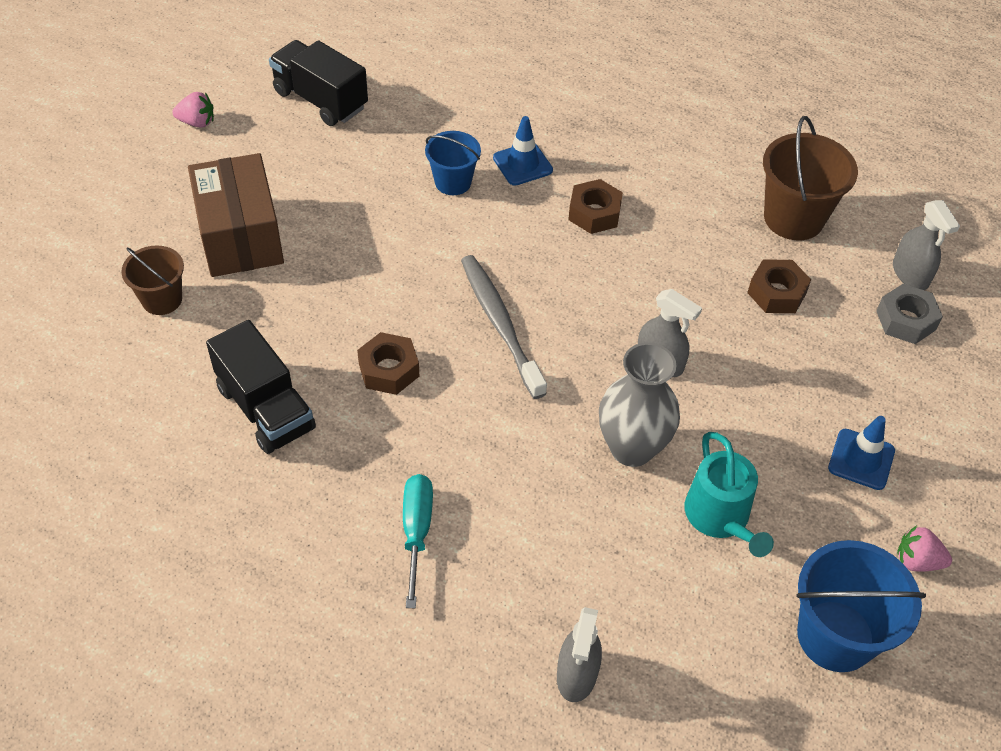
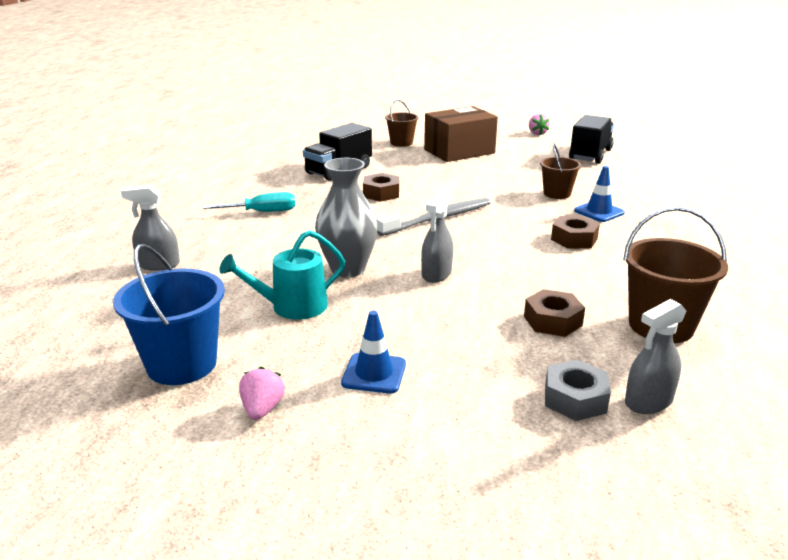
camera: 80 degrees right, 25 degrees down
blue bucket [425,131,481,195] -> brown bucket [540,143,581,199]

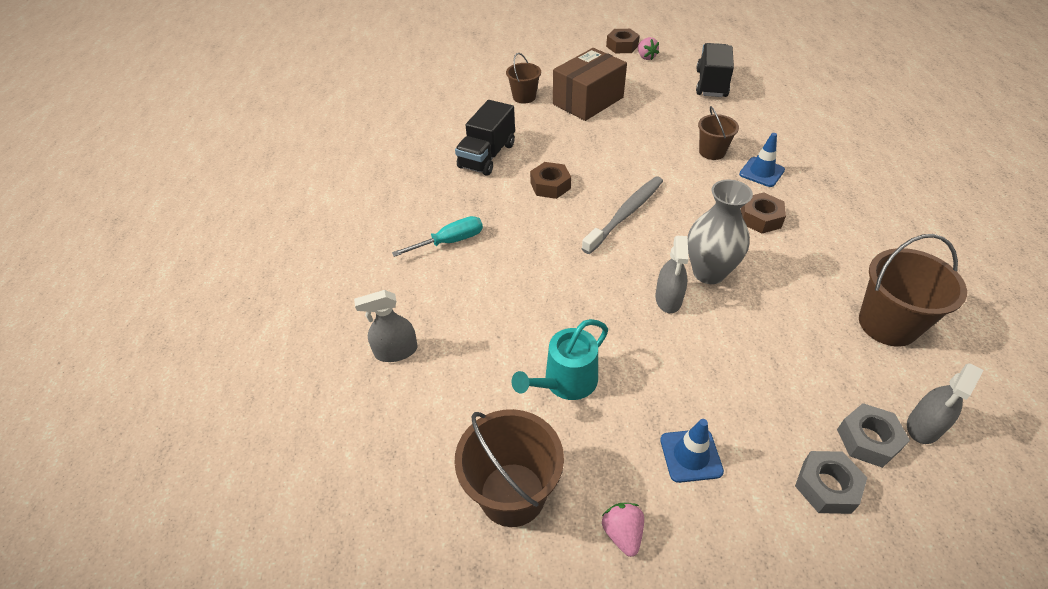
camera: 15 degrees left, 20 degrees up
blue bucket [113,244,225,385] -> brown bucket [454,409,564,527]
grey vase [315,158,378,277] -> grey vase moved to [688,179,753,284]
brown nut [524,289,585,337] -> brown nut moved to [606,29,640,53]
none -> grey nut [795,451,868,514]

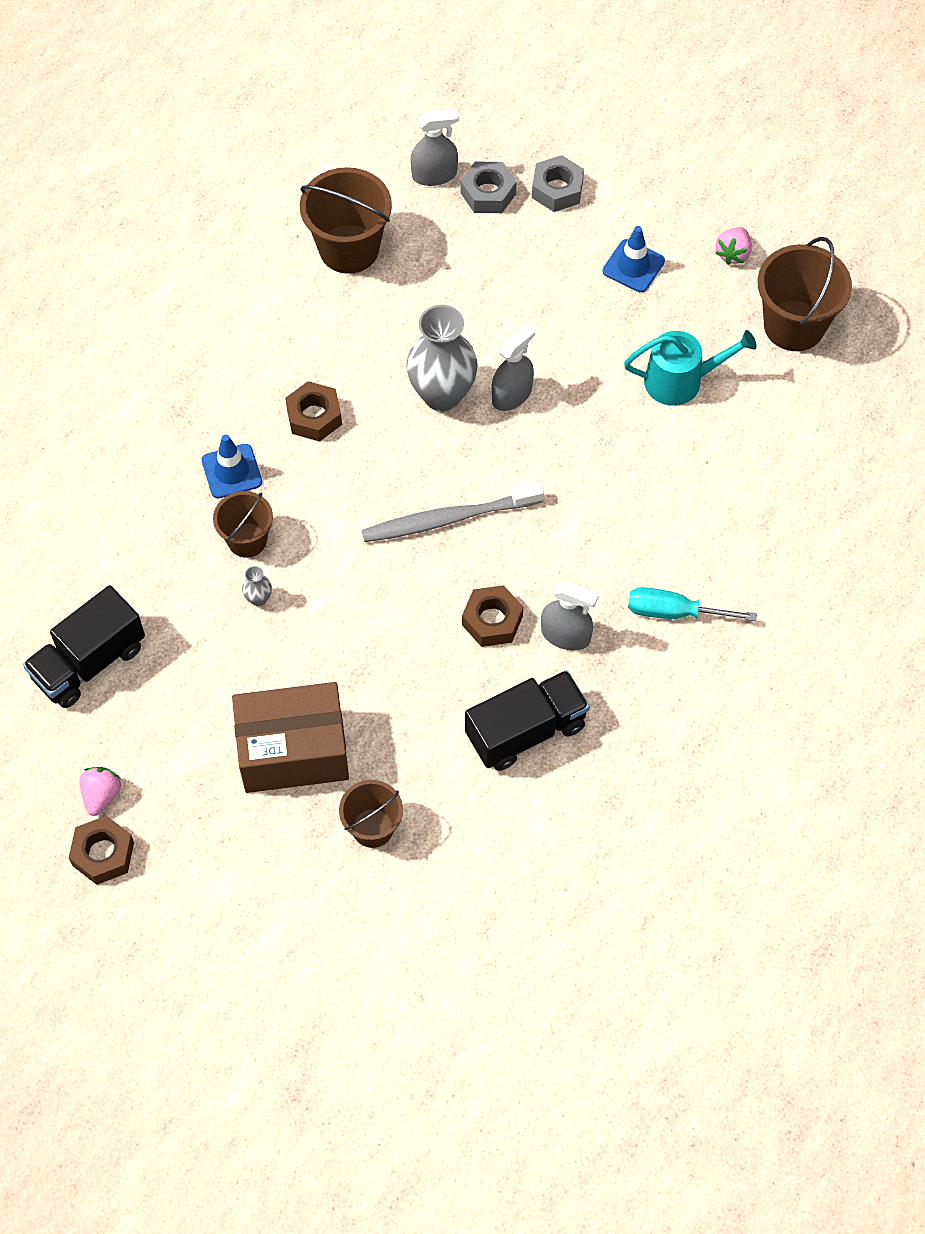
camera: 145 degrees left, 15 degrees up
grey spray bottle [354,290,417,362] -> grey spray bottle moved to [541,581,599,650]
none -> grey vase [242,566,272,606]

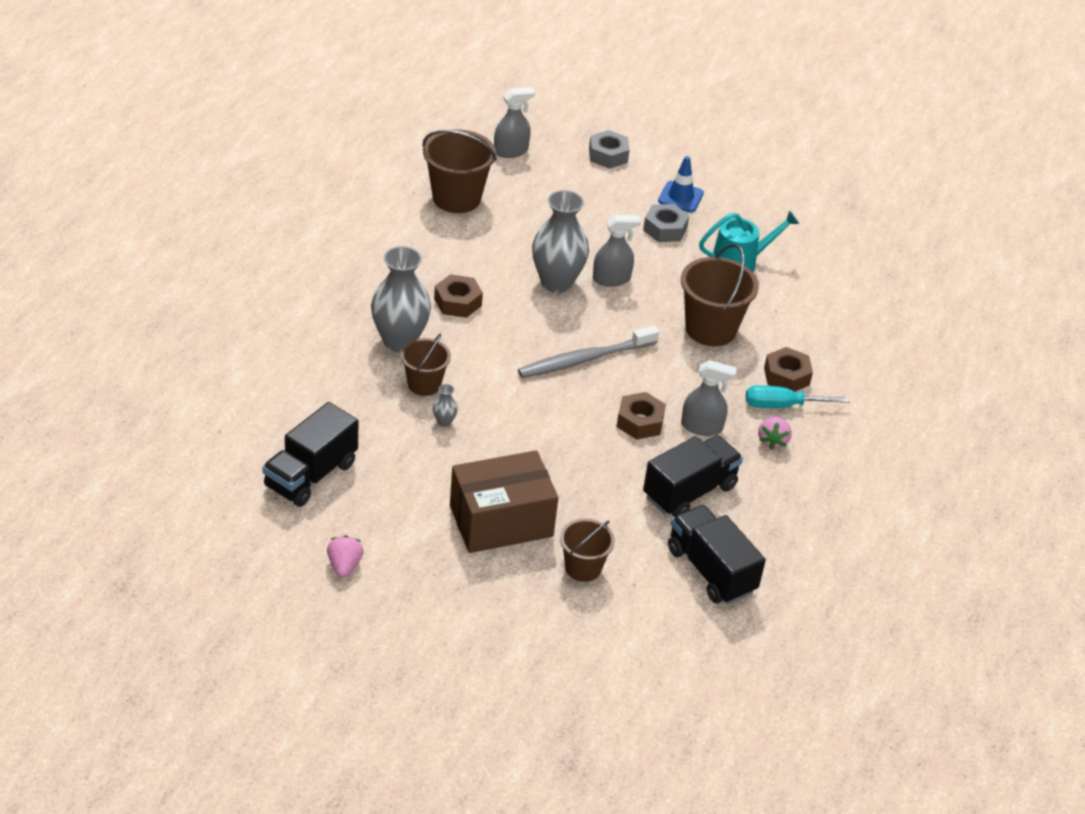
camera: 15 degrees left, 20 degrees down
brown nut [69,816,134,885] -> brown nut moved to [764,347,813,391]
blue traffic cone [202,434,262,498] -> grey vase [371,246,431,352]
grey nut [461,162,517,213] -> grey nut moved to [643,204,689,242]
grey spray bottle [491,323,535,411] -> grey spray bottle turned 45 degrees clockwise [593,215,641,287]
pink strawberry [715,227,752,265] -> pink strawberry moved to [758,416,792,450]
brown bucket [757,237,852,351] -> brown bucket moved to [681,244,759,346]
none -> black truck [668,505,766,604]

